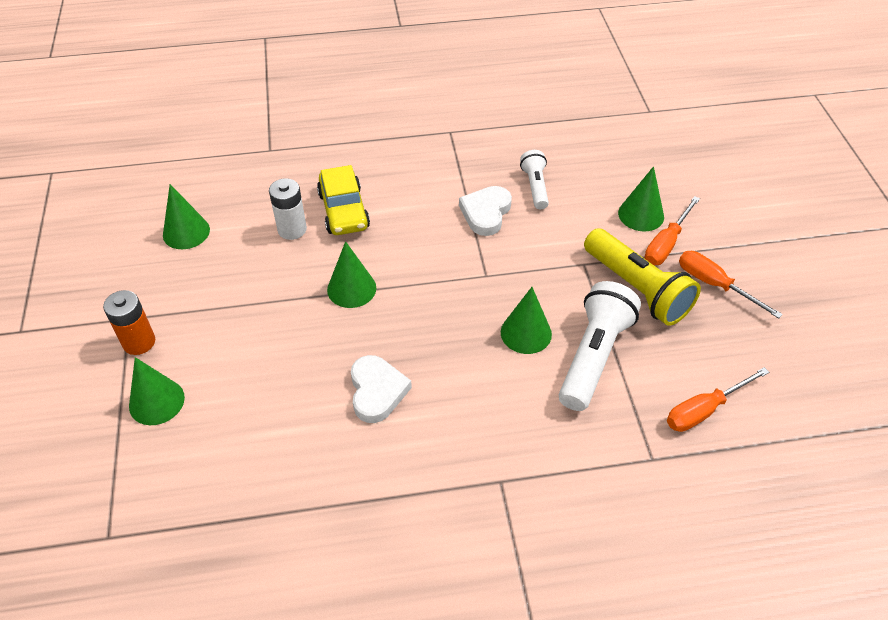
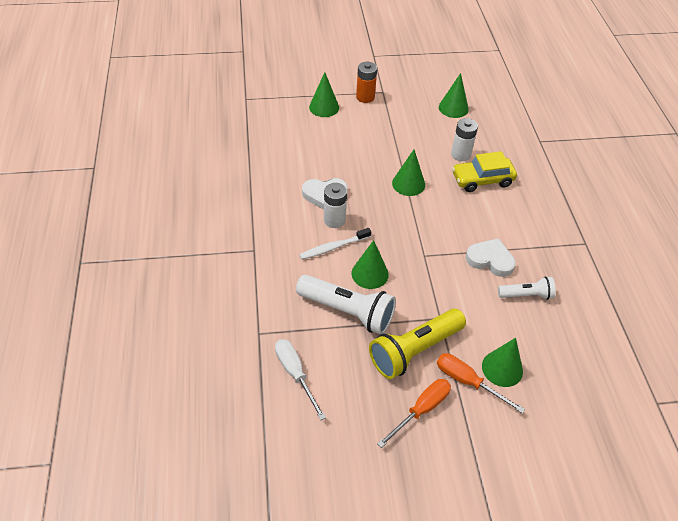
camera: 90 degrees right, 0 degrees up
orange screwdriver [667,367,769,432] -> white screwdriver [275,339,326,420]
none -> white toothbrush [299,228,371,259]
none -> white battery [324,183,347,228]

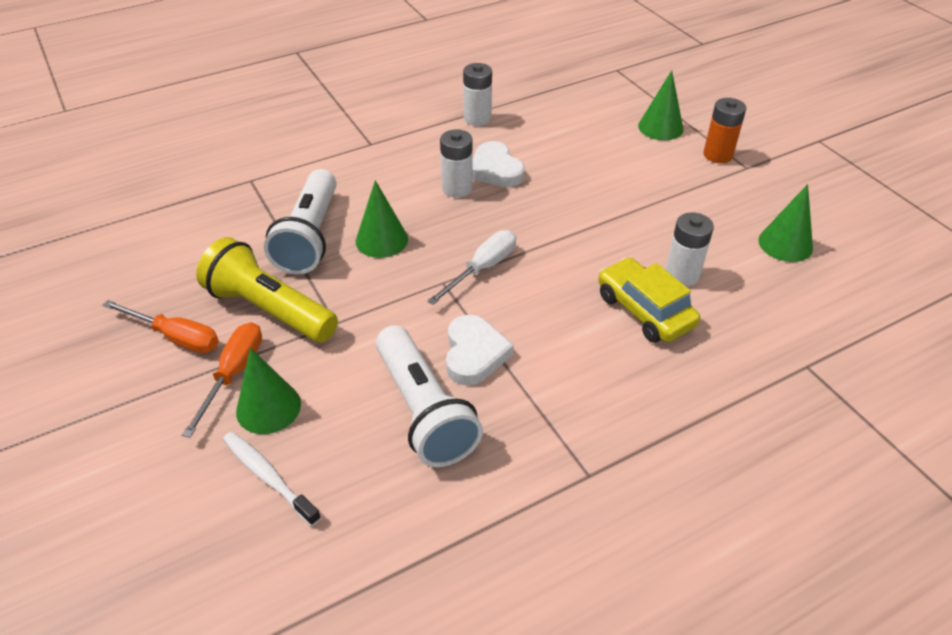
camera: 70 degrees right, 5 degrees down
white screwdriver [275,339,326,420] -> white screwdriver moved to [427,230,516,305]
white toothbrush [299,228,371,259] -> white toothbrush moved to [223,432,321,526]
green cone [392,149,425,196] -> none
white flashlight [498,276,556,300] -> white flashlight [376,325,483,467], size x1.77
none -> white battery [463,63,492,126]

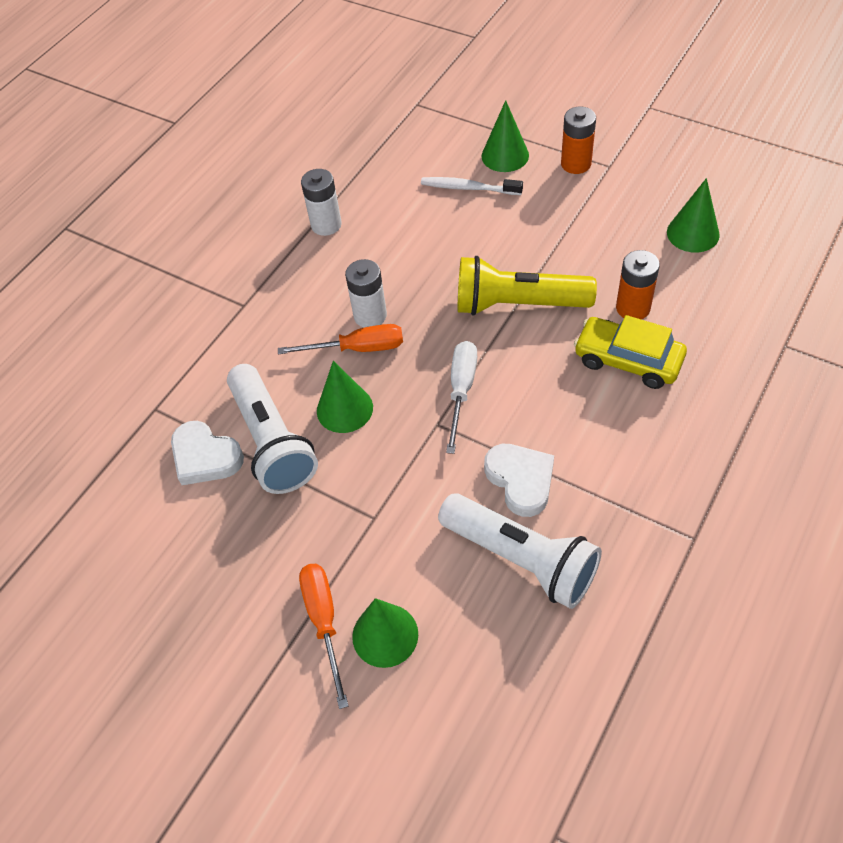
camera: 25 degrees left, 10 degrees up
orange screwdriver [103,300,219,353] -> orange screwdriver moved to [278,324,403,354]
yellow flashlight [196,237,338,343] -> yellow flashlight moved to [458,256,597,316]
white toothbrush [223,432,321,526] -> white toothbrush moved to [421,177,523,195]
white heart [472,141,525,187] -> white heart moved to [171,421,244,485]
white battery [665,212,714,286] -> orange battery [616,250,660,319]

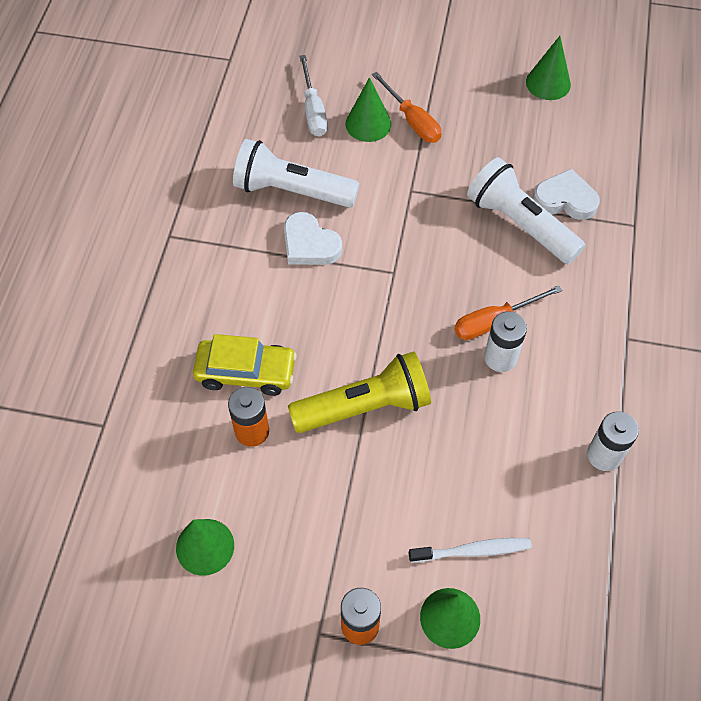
camera: 155 degrees right, 5 degrees up
green cone [317,361,373,433] -> green cone moved to [526,36,571,100]
white screwdriver [446,341,477,454] -> white screwdriver moved to [300,55,328,136]

